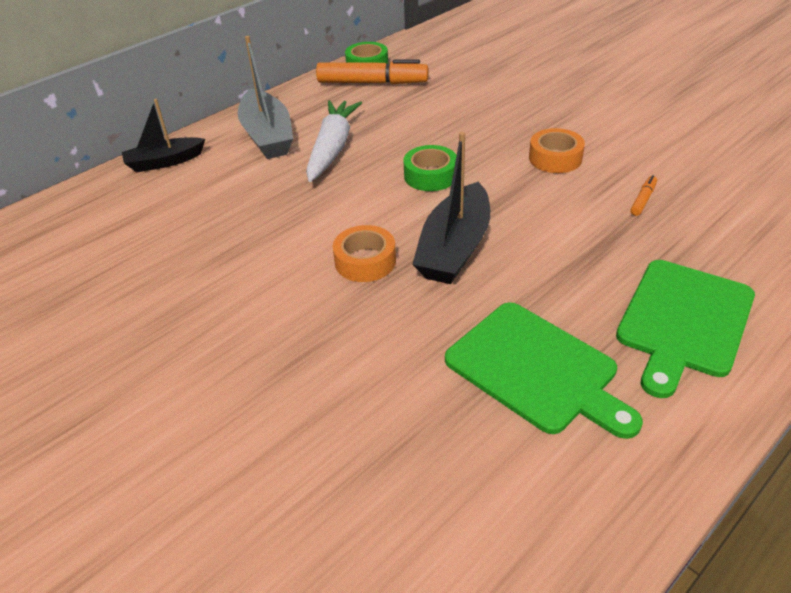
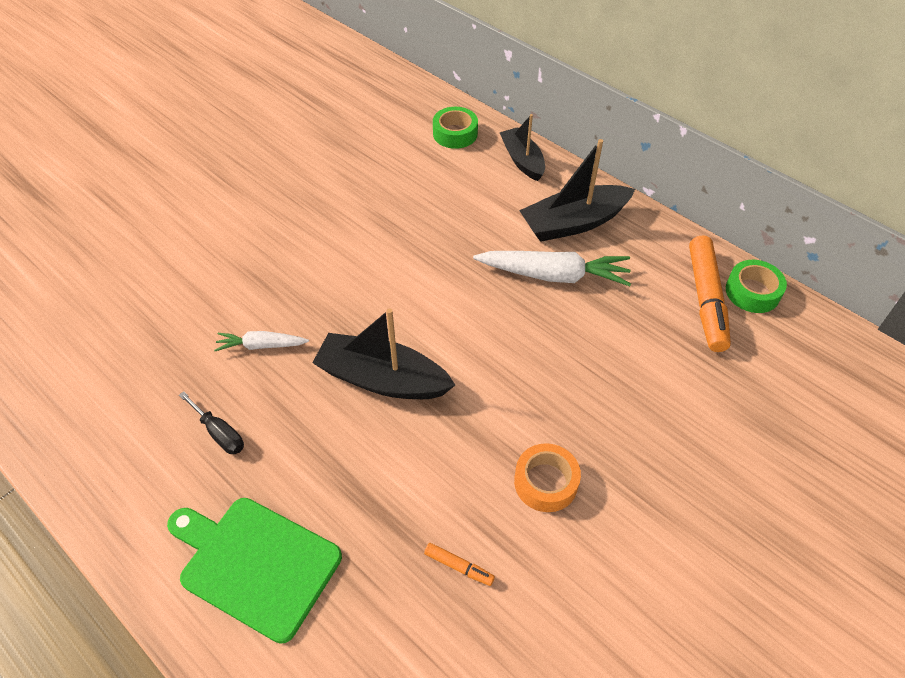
camera: 85 degrees right, 10 degrees up
grey boat [238,36,293,159] -> black boat [519,139,635,242]
orange tape [333,225,396,282] -> none
green tape [403,145,457,191] -> green tape moved to [433,107,478,149]
green cutting board [445,302,643,439] -> black screwdriver [179,391,244,454]
none -> white carrot [214,331,309,351]

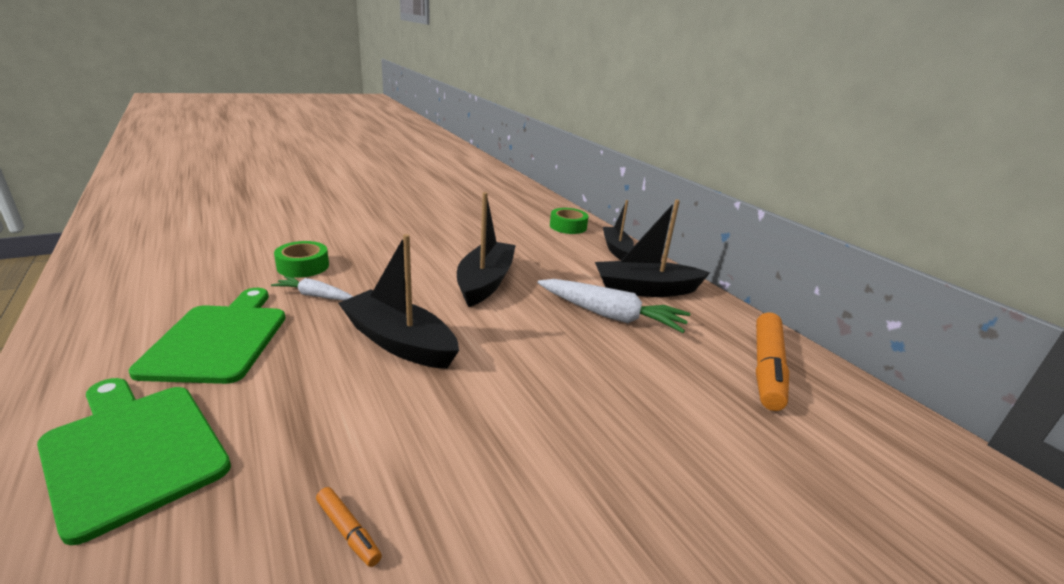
camera: 15 degrees right, 25 degrees down
black screwdriver [179,391,244,454] -> green cutting board [129,288,286,384]
orange tape [514,443,581,512] -> none
green tape [726,260,787,313] -> green tape moved to [274,241,329,278]
none -> black boat [457,192,516,307]

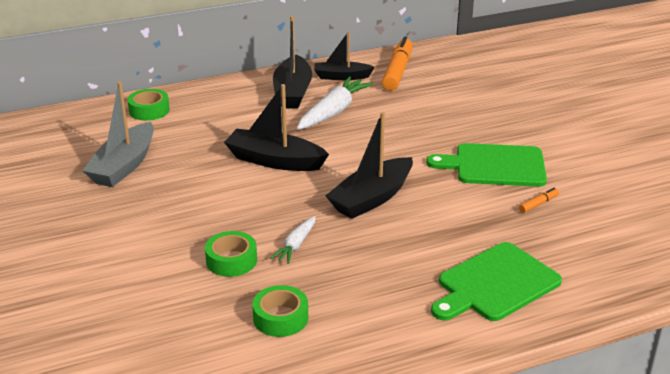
camera: 80 degrees left, 5 degrees up
green cutting board [129,288,286,384] -> green cutting board moved to [426,143,547,187]
black boat [603,200,634,260] -> black boat moved to [314,31,375,80]
orange marker [756,312,789,411] -> orange marker turned 105 degrees counterclockwise [382,37,413,91]
none -> grey boat [82,82,154,187]
none -> green tape [252,285,308,337]

